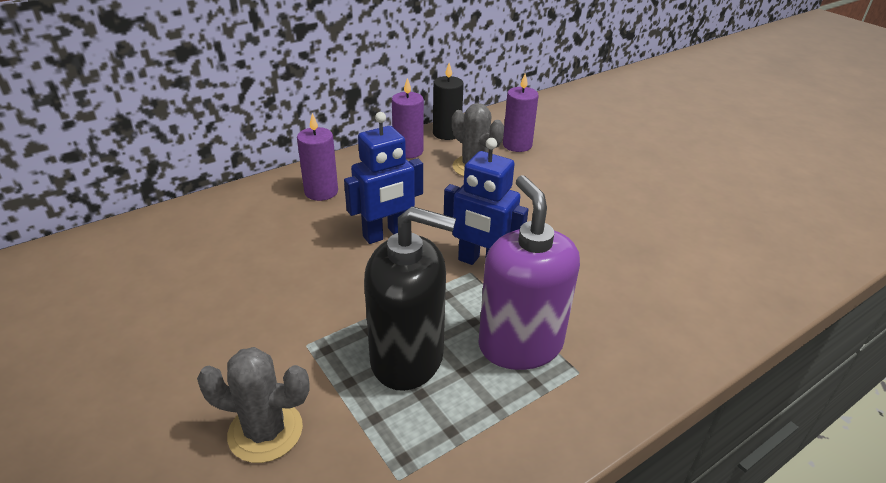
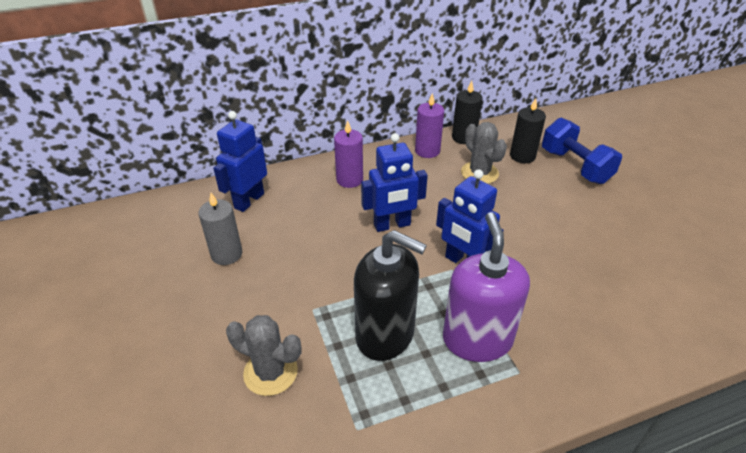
camera: 15 degrees right, 5 degrees up
purple candle [503,73,539,152] -> black candle [510,98,546,163]
none -> grey candle [198,193,242,265]
none -> blue robot [213,111,267,212]
none -> blue dumbbell [542,118,622,184]

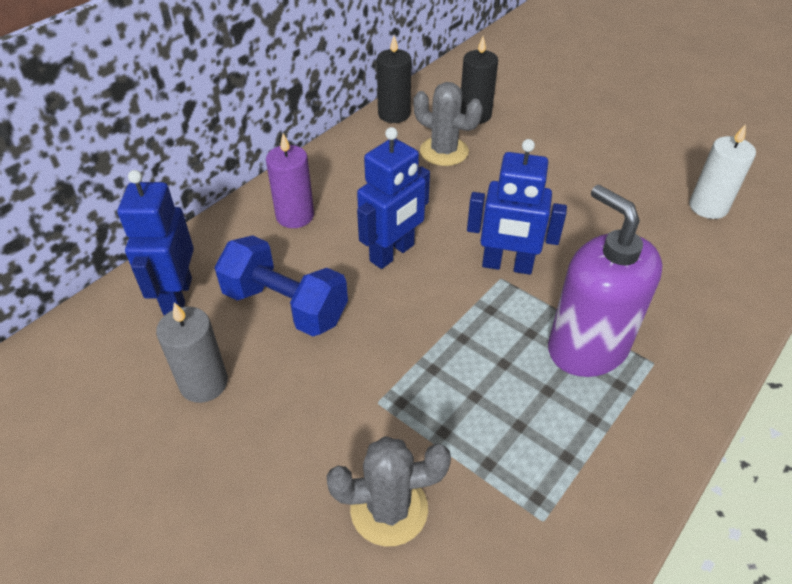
camera: 30 degrees left, 5 degrees up
black soap dispenser [354,230,427,361] -> none
purple candle [415,93,444,158] -> none
blue dumbbell [542,118,622,184] -> blue dumbbell moved to [214,235,348,337]
none -> white candle [689,124,756,219]

